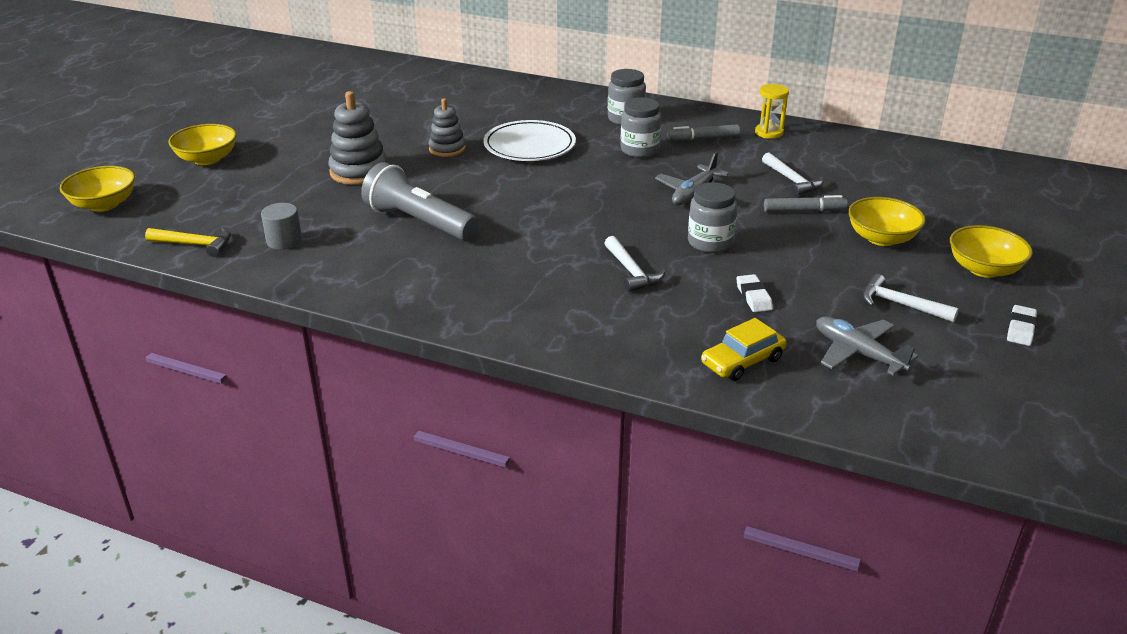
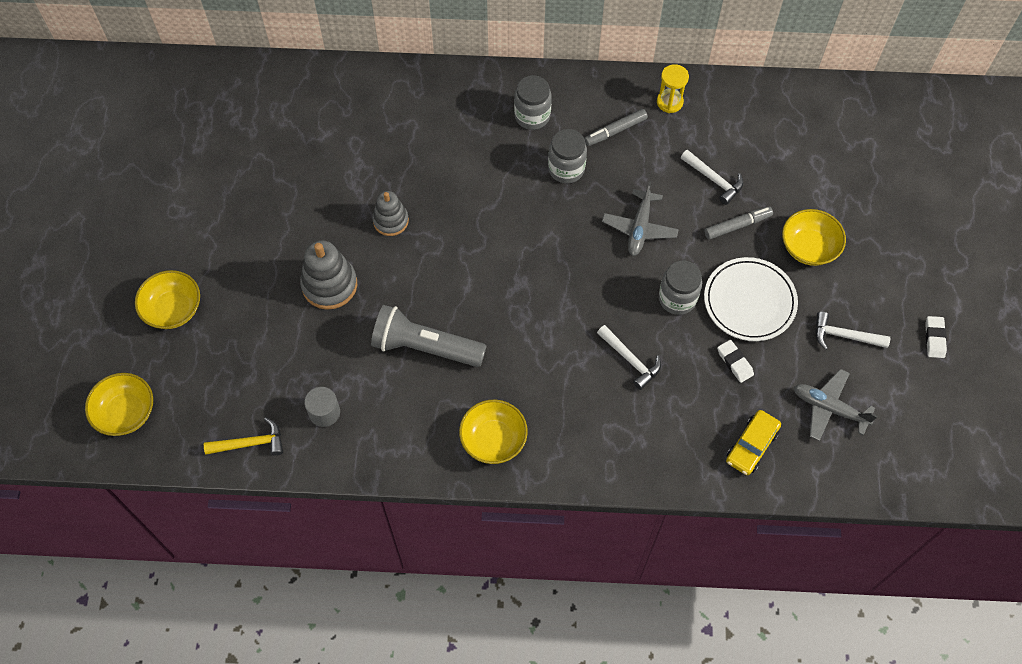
camera: 20 degrees left, 30 degrees up
white plate [483,120,576,161] -> white plate moved to [704,257,798,341]
yellow bowl [950,225,1033,278] -> yellow bowl moved to [459,400,528,464]

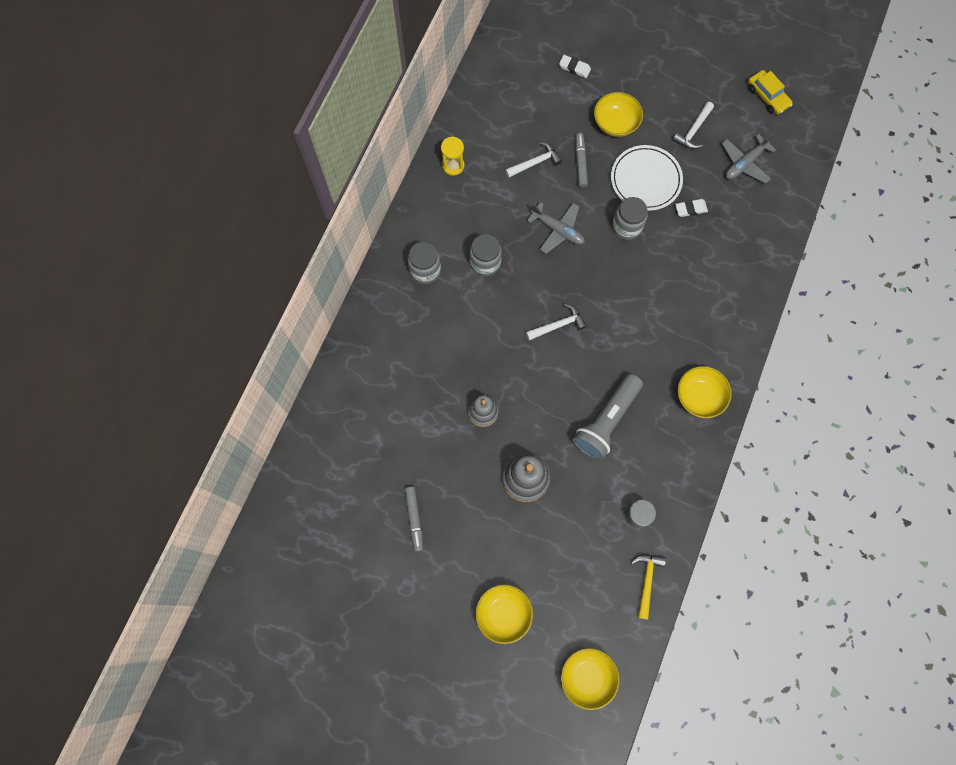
camera: 70 degrees left, 10 degrees up
grey marker [584,109,648,146] -> grey marker moved to [405,487,423,552]
white hammer [597,325,661,390] -> white hammer moved to [526,303,586,340]
yellow car [726,410,781,475] -> yellow car moved to [748,70,793,114]
white eraser [925,316,947,358] -> white eraser moved to [559,55,591,78]

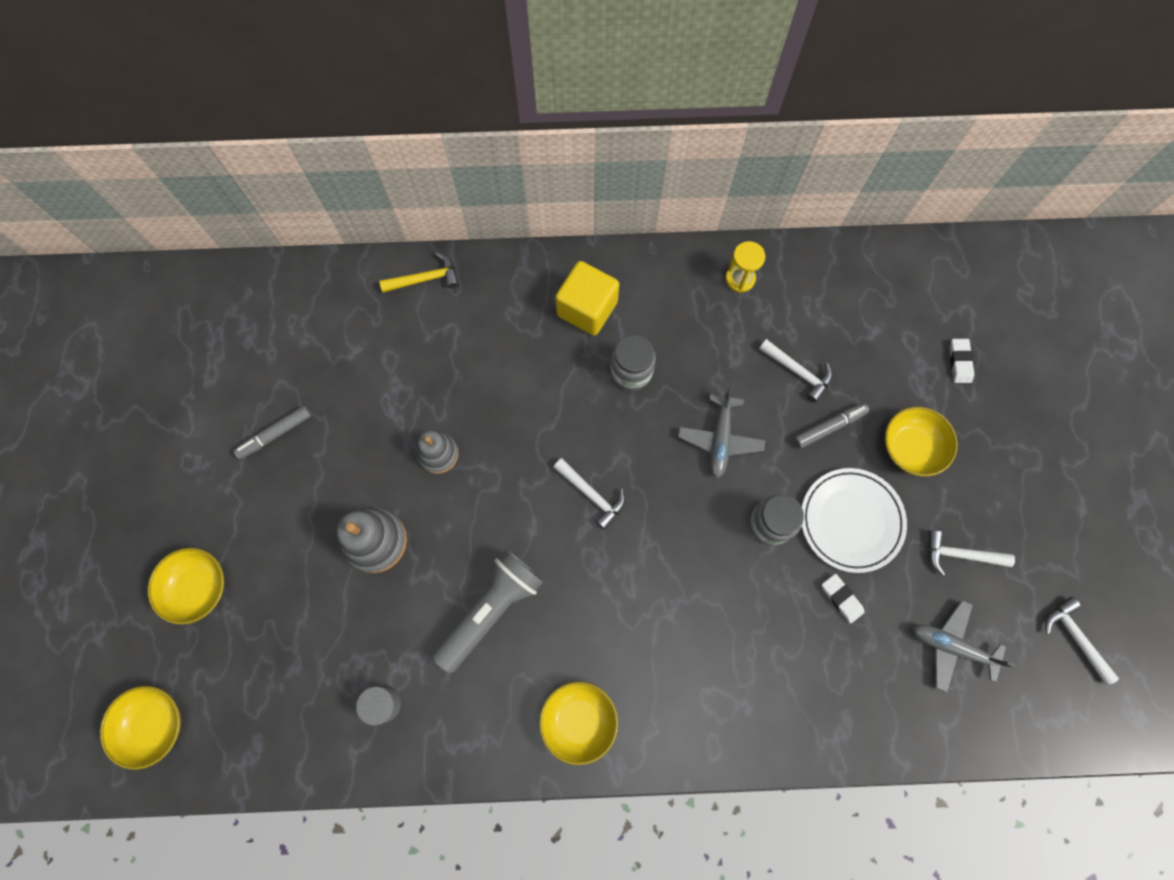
camera: 65 degrees right, 0 degrees up
grey jar [408,242,441,284] -> yellow cube [555,261,619,336]
grey flashlight [572,374,643,460] -> grey flashlight turned 120 degrees clockwise [432,549,544,673]
yellow hammer [631,554,666,620] -> yellow hammer moved to [379,252,459,293]
yellow car [748,70,793,114] -> white hammer [1045,597,1119,685]

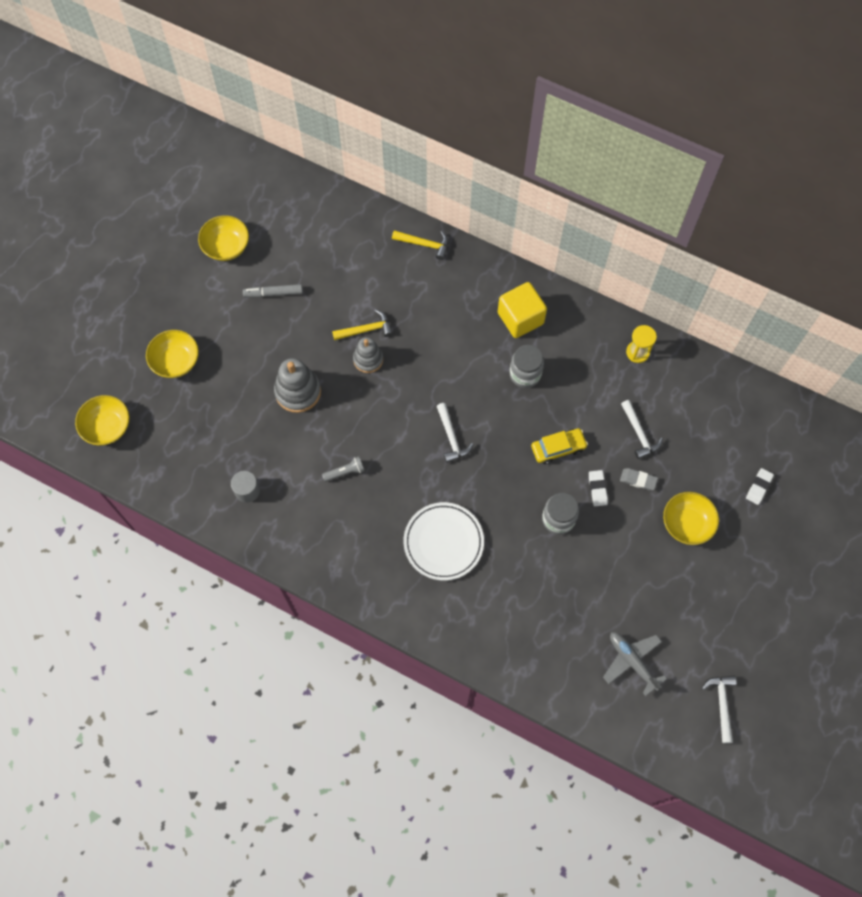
camera: 30 degrees right, 5 degrees down
grey flashlight [432,549,544,673] -> grey flashlight [322,456,365,482], size x0.45
yellow bowl [539,682,618,765] -> yellow bowl moved to [198,215,249,261]
grey plane [678,388,765,478] -> yellow car [531,428,588,464]
grey marker [794,403,869,449] -> grey eraser [620,468,658,490]
white plate [802,468,907,573] -> white plate moved to [404,502,484,580]
white eraser [822,574,865,624] -> white eraser moved to [589,470,608,506]
white hammer [929,530,1015,576] -> none
none -> yellow hammer [332,309,393,340]

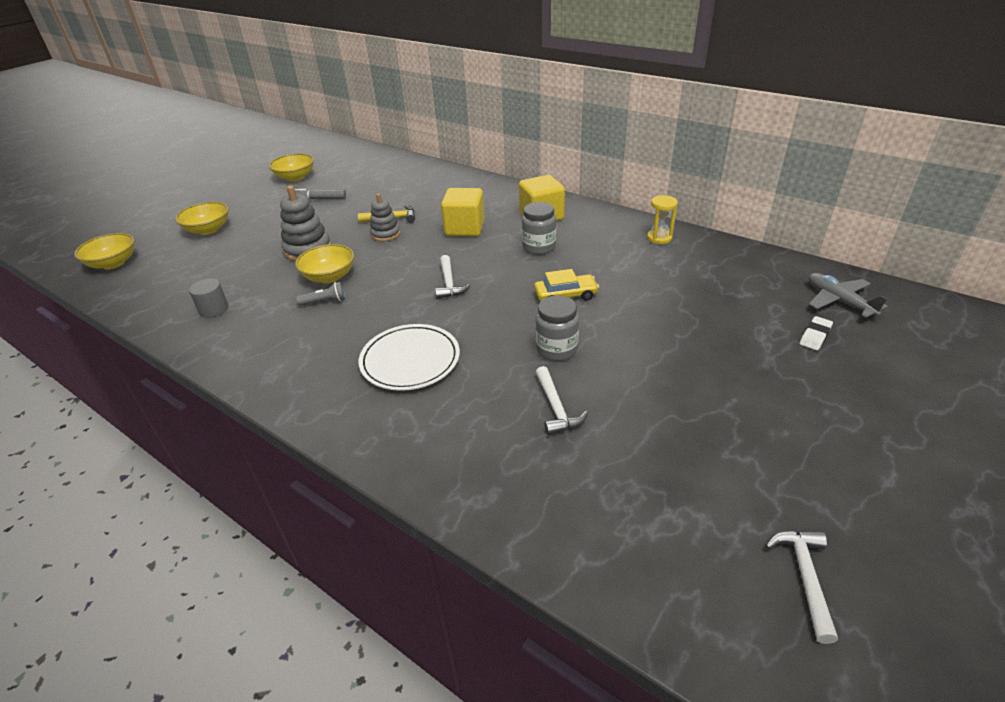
camera: 10 degrees right, 30 degrees down
yellow hammer [392,230,448,260] -> none
white eraser [589,470,608,506] -> none
grey plane [603,632,667,696] -> grey plane moved to [809,273,888,318]
grey eraser [620,468,658,490] -> none
white hammer [621,400,663,459] -> white hammer moved to [535,366,588,435]
yellow bowl [663,492,719,545] -> yellow bowl moved to [295,244,354,283]
none -> yellow cube [441,188,485,236]

